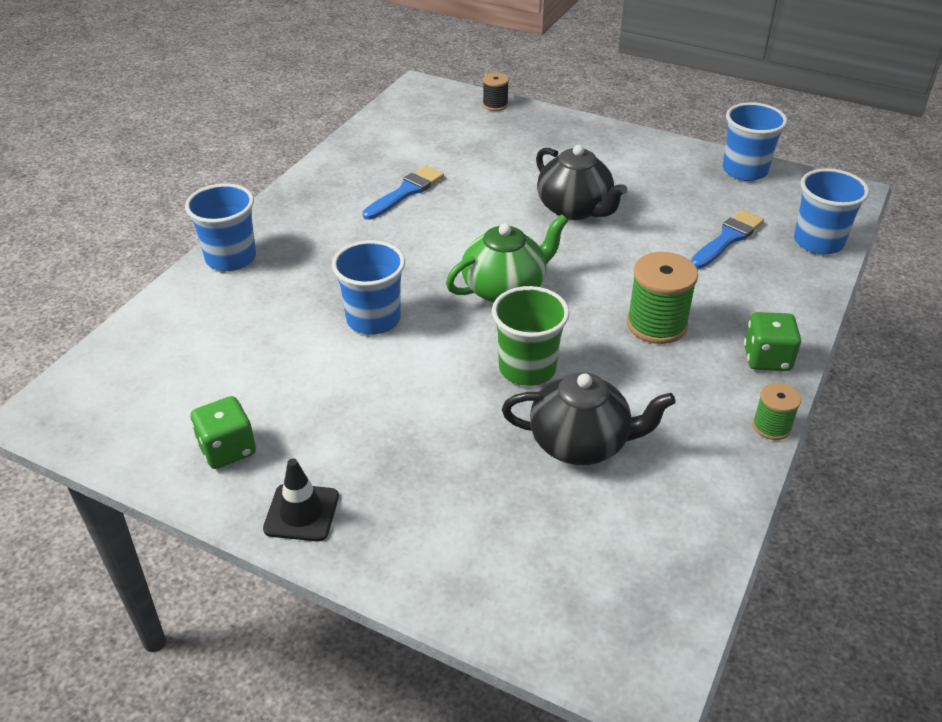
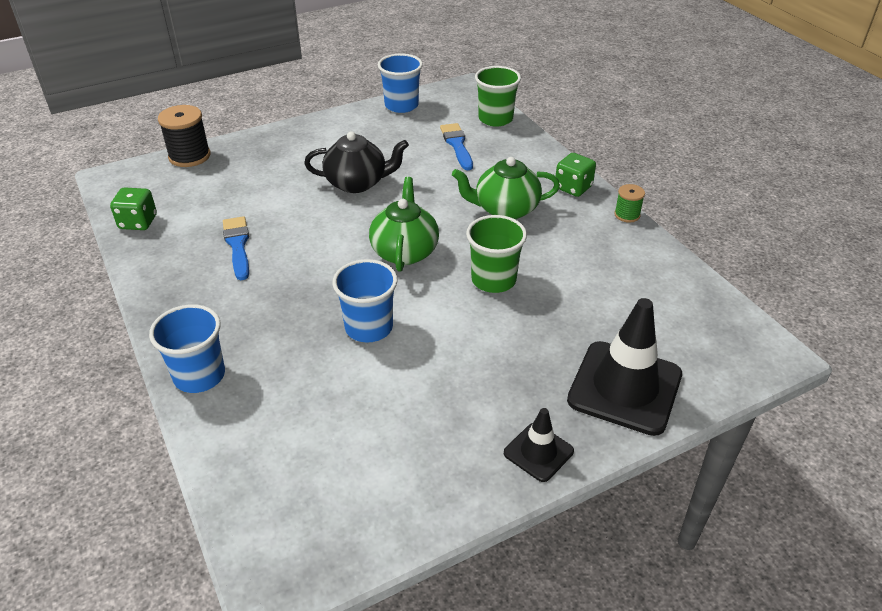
camera: 55 degrees left, 0 degrees up
green dice [191,396,256,469] -> green dice moved to [110,187,157,230]
black spool [483,73,509,111] -> black spool [158,105,211,167], size x1.77
black teapot [502,372,676,465] -> none
green spool [627,252,698,344] -> green teapot [452,157,560,219]
blue cup [794,168,869,254] -> green cup [475,66,521,127]
none -> black traffic cone [567,298,682,436]

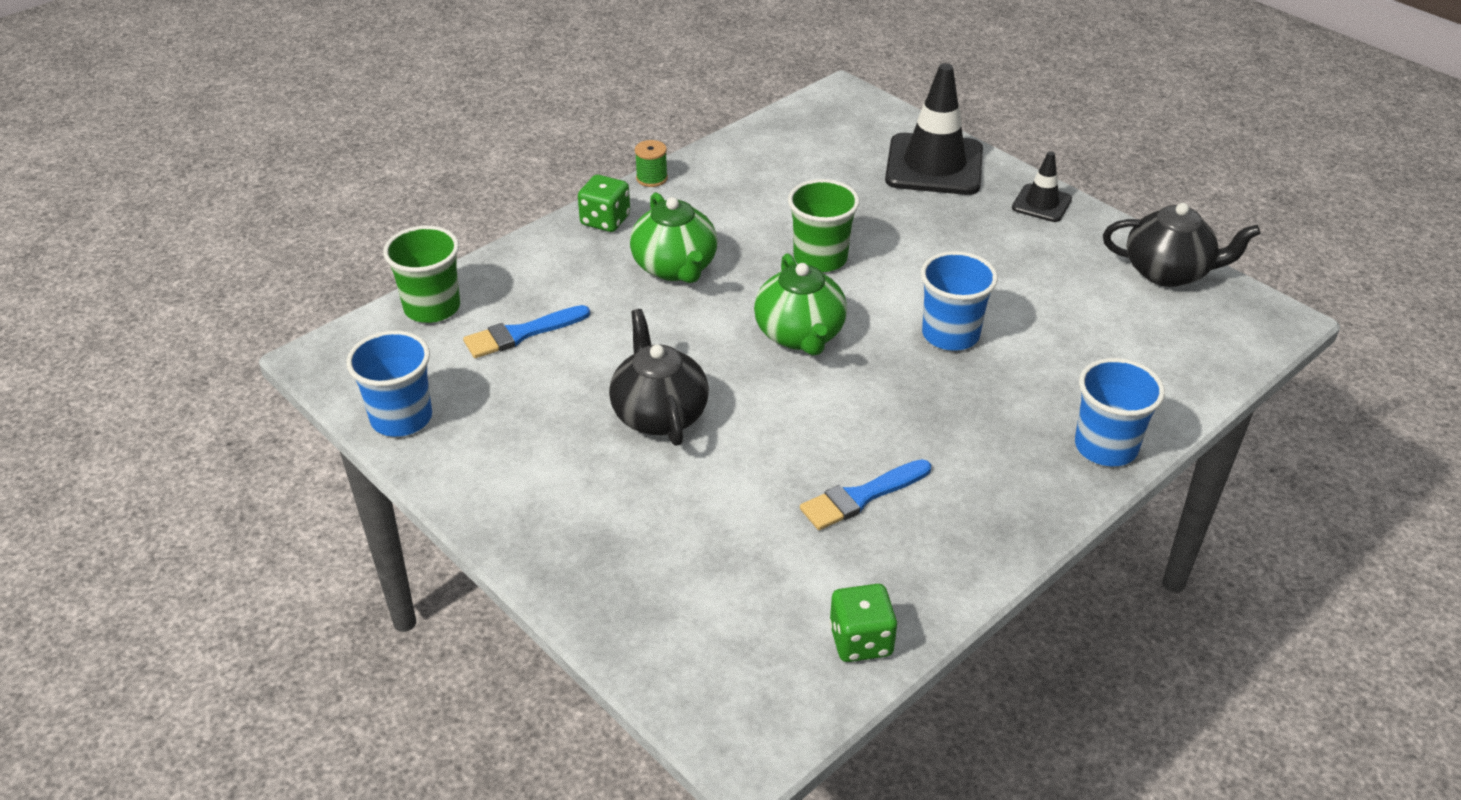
camera: 105 degrees left, 0 degrees up
black spool [158,105,211,167] -> none
green teapot [369,177,439,272] -> green teapot turned 90 degrees counterclockwise [754,253,847,356]
none -> black teapot [1103,203,1261,287]

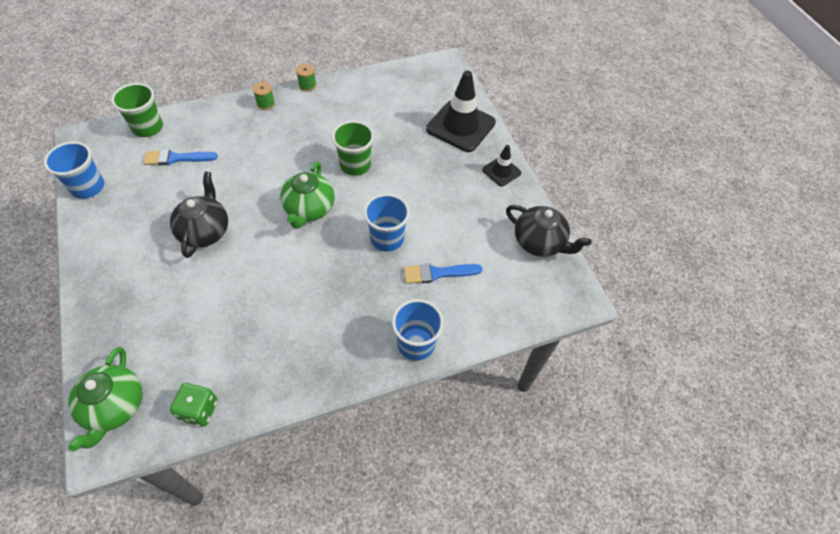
camera: 20 degrees right, 15 degrees up
green dice [578,175,630,232] -> green spool [253,82,275,110]
green teapot [630,192,717,283] -> green teapot moved to [68,347,143,451]
blue brush [800,459,931,530] -> blue brush moved to [404,263,483,284]

